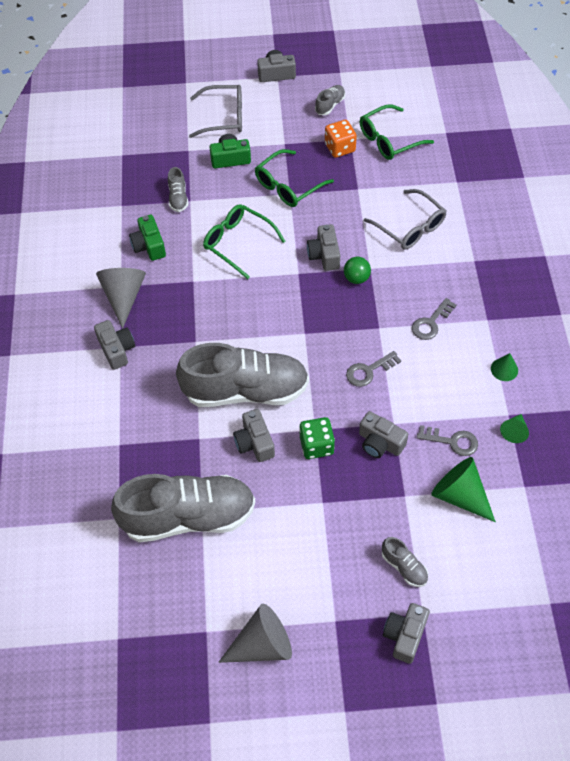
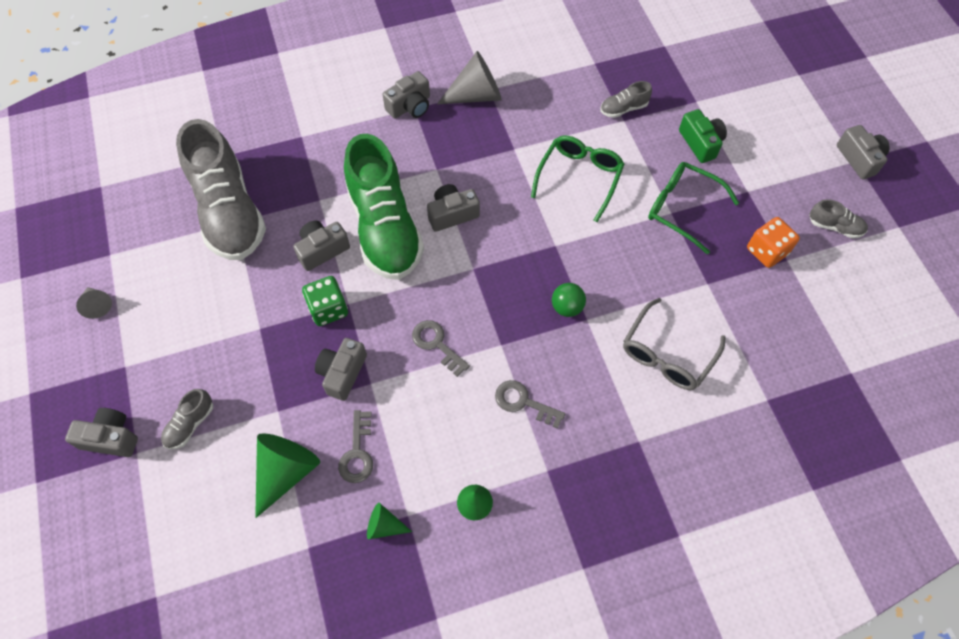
camera: 75 degrees right, 5 degrees up
green camera [129,215,166,261] -> none
grey shoe [176,343,309,407] -> green shoe [344,134,424,280]
grey glasses [189,85,242,138] -> none
grey cone [218,604,292,663] -> grey cone [76,287,112,319], size x0.53
grey camera [307,224,340,271] -> grey camera moved to [427,184,480,232]
green glasses [360,104,434,160] -> none

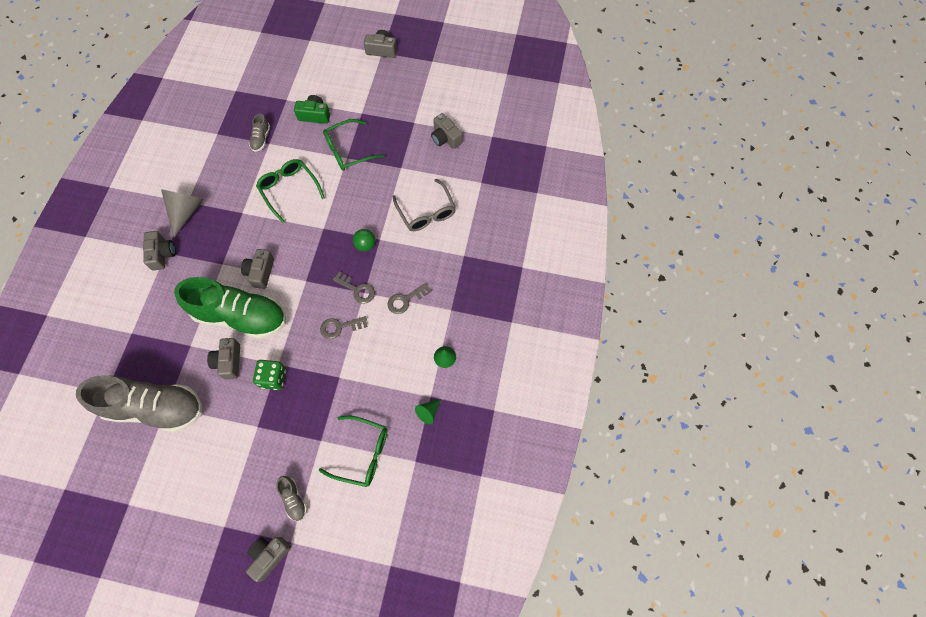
camera: 60 degrees left, 5 degrees up
grey cone [76,287,112,319] -> none
green cone [255,433,320,518] -> green glasses [319,416,387,487]
grey camera [315,338,367,401] -> grey camera moved to [431,113,463,149]
grey key [338,410,373,483] -> grey key moved to [333,272,375,304]
orange dice [747,217,800,268] -> none
grey shoe [809,199,868,239] -> none

